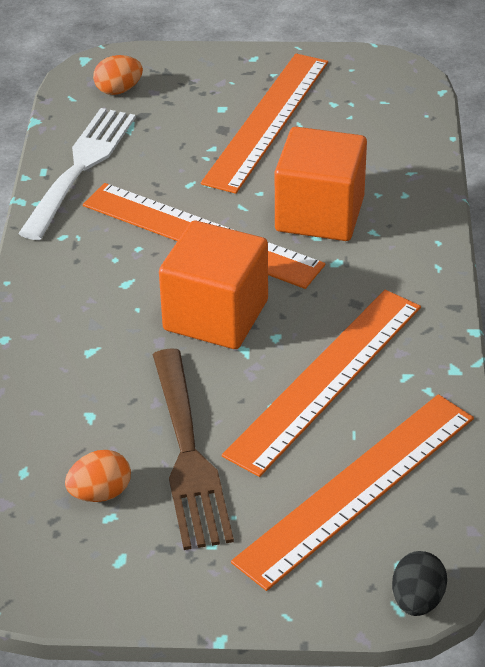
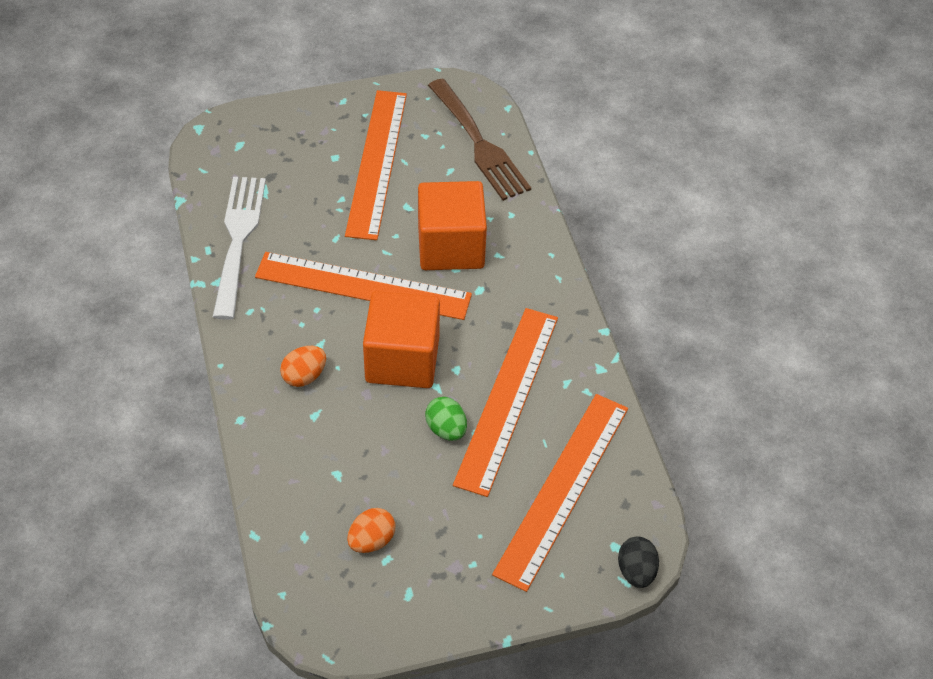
camera: 20 degrees left, 10 degrees up
orange egg [93,55,143,95] -> orange egg moved to [280,346,326,387]
brown fork [153,348,234,550] -> brown fork moved to [428,79,531,201]
none -> green egg [425,397,467,441]

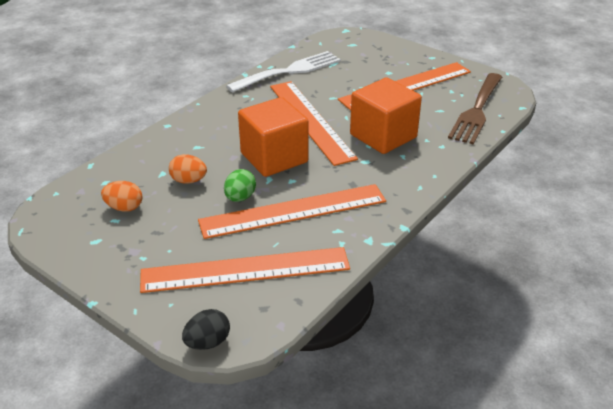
camera: 55 degrees right, 15 degrees down
orange egg [280,346,326,387] -> orange egg moved to [169,154,207,184]

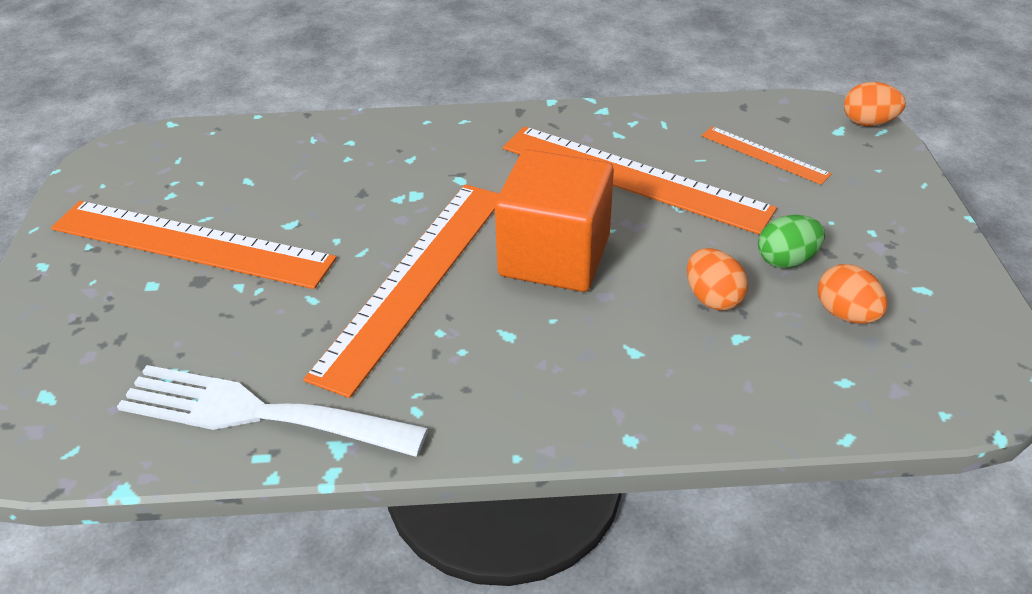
camera: 130 degrees left, 5 degrees up
orange ruler [140,247,350,293] -> orange ruler [702,126,831,185], size x0.49
black egg [182,309,230,350] -> orange egg [844,82,906,126]
green egg [224,169,256,202] -> green egg moved to [758,215,825,268]
orange cube [350,77,422,154] -> none
brown fork [448,73,502,145] -> none

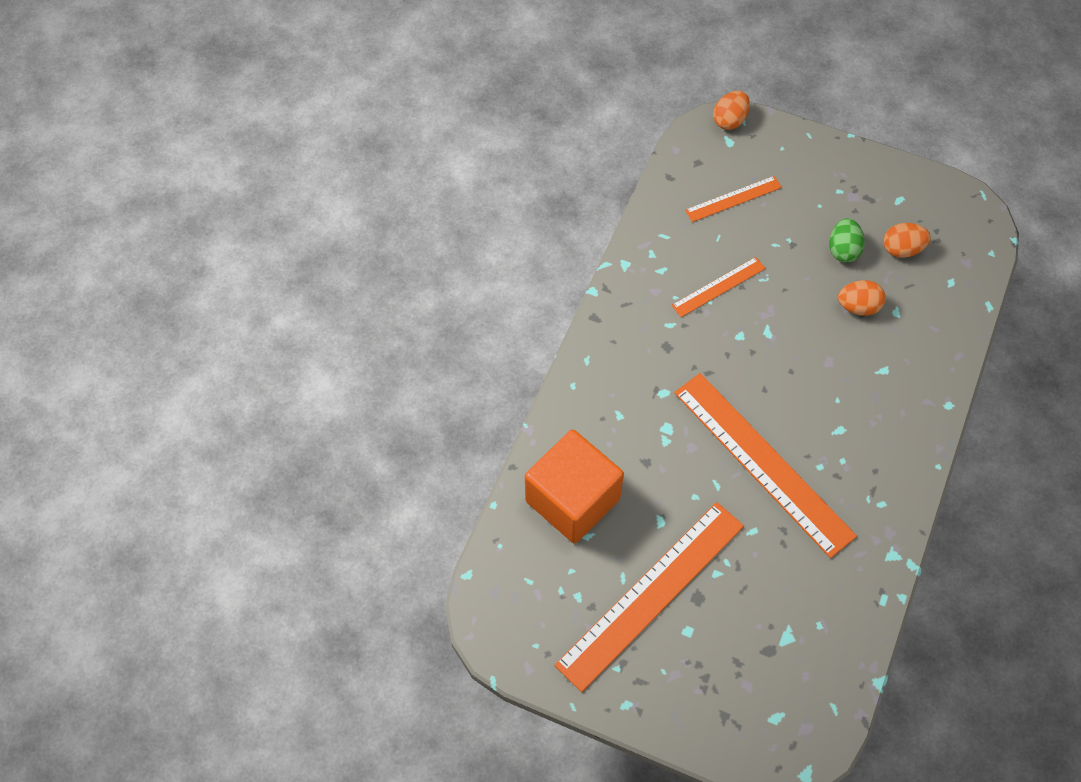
camera: 65 degrees left, 20 degrees up
white fork [117,365,428,457] -> none
orange cube [495,149,614,292] -> orange cube moved to [525,429,624,543]
orange ruler [503,126,777,235] -> orange ruler [671,257,766,317], size x0.49

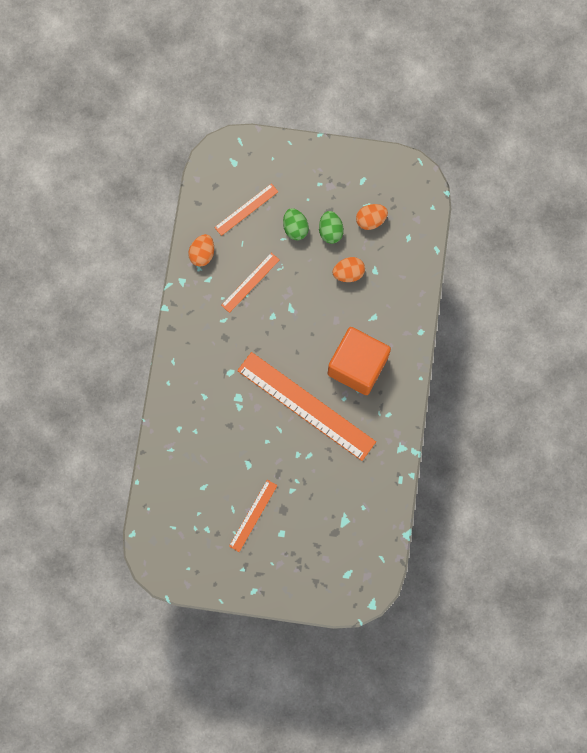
camera: 15 degrees left, 15 degrees up
orange cube [525,429,624,543] -> orange cube moved to [327,327,391,395]
orange ruler [554,502,744,692] -> orange ruler [229,480,278,552], size x0.49
orange egg [713,91,750,130] -> orange egg moved to [188,234,214,266]
none -> green egg [283,208,309,240]

